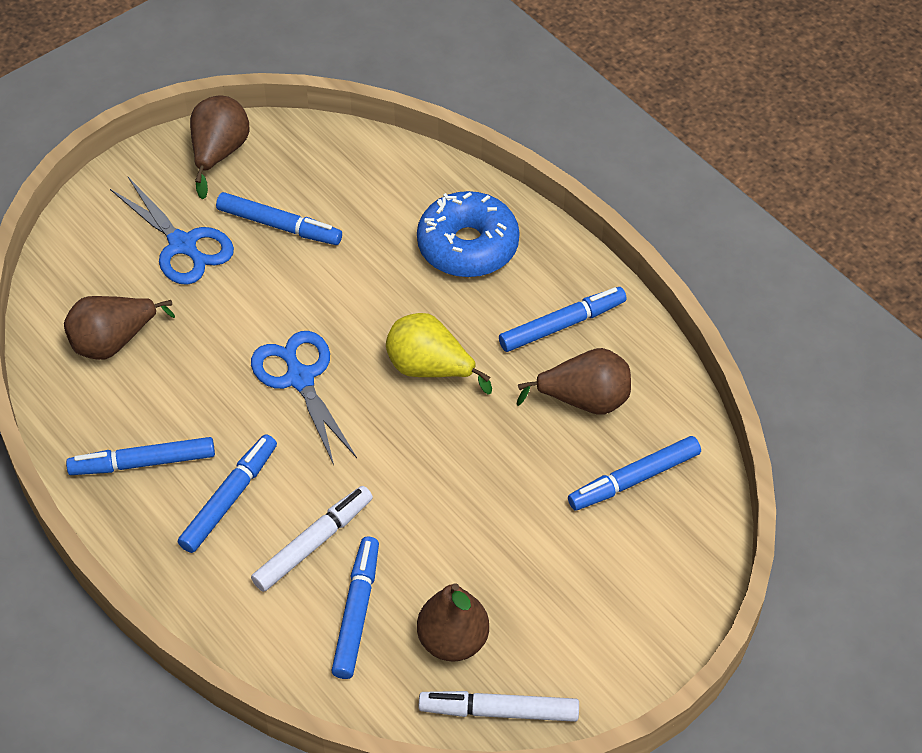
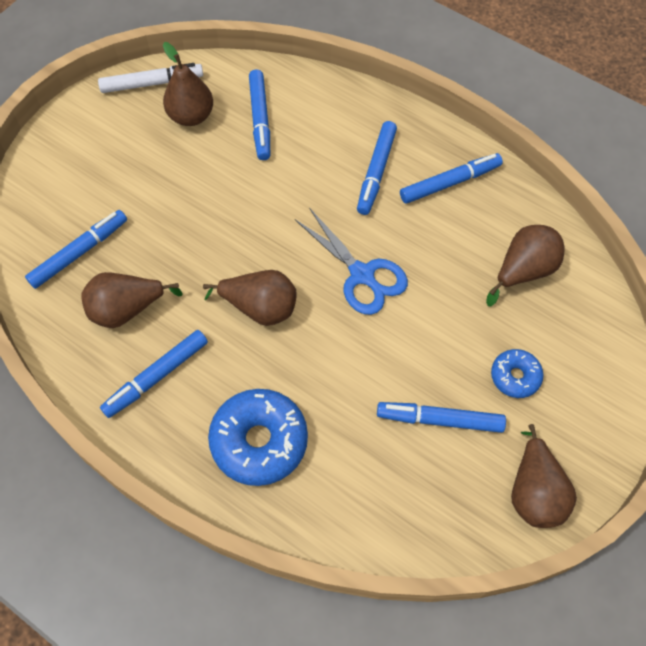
camera: 165 degrees right, 10 degrees up
blue scissors [110,177,234,285] -> blue donut [491,349,544,398]
white marker [251,486,373,592] -> none
yellow pear [386,313,492,395] -> brown pear [203,270,297,326]

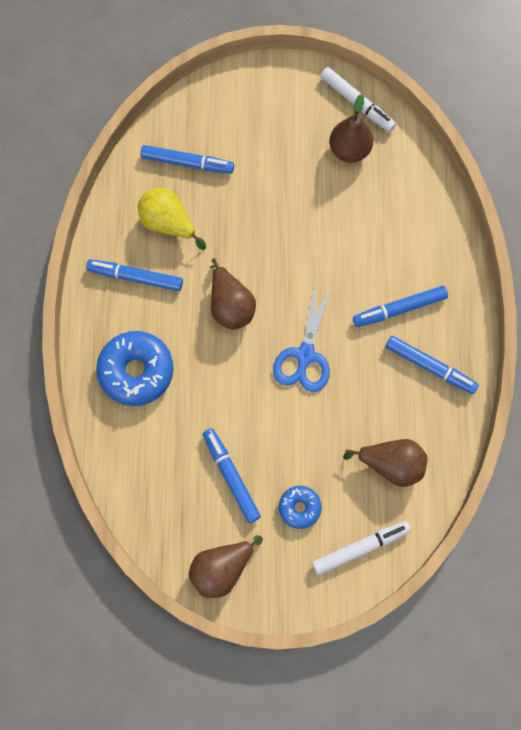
camera: 55 degrees right, 10 degrees up
brown pear [81,272,183,328] -> yellow pear [138,188,206,250]
blue marker [249,70,270,160] -> none
none -> white marker [312,521,411,575]

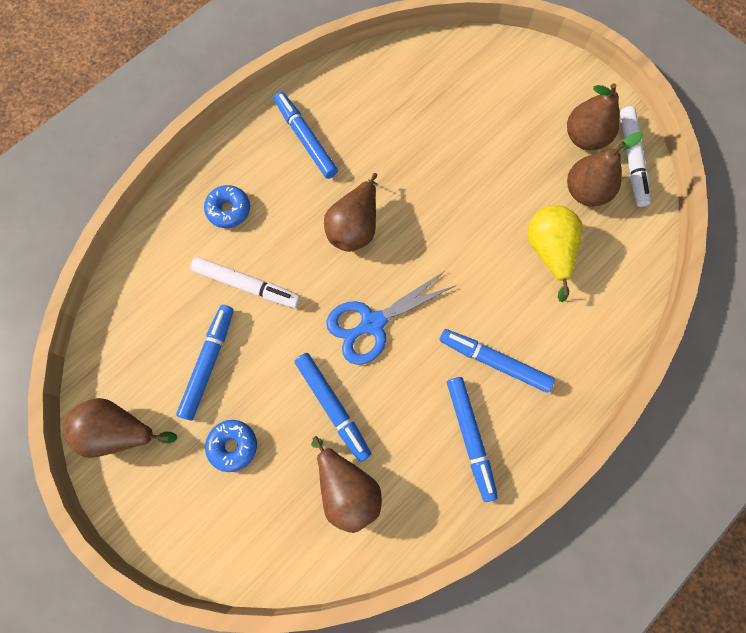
camera: 45 degrees right, 0 degrees up
blue donut [96,331,174,406] -> blue donut [204,185,250,228], size x0.54
yellow pear [138,188,206,250] -> yellow pear moved to [527,205,583,302]
blue marker [140,145,234,174] -> blue marker moved to [294,353,371,462]
white marker [312,521,411,575] -> white marker moved to [191,257,300,308]
none -> brown pear [567,83,620,150]

